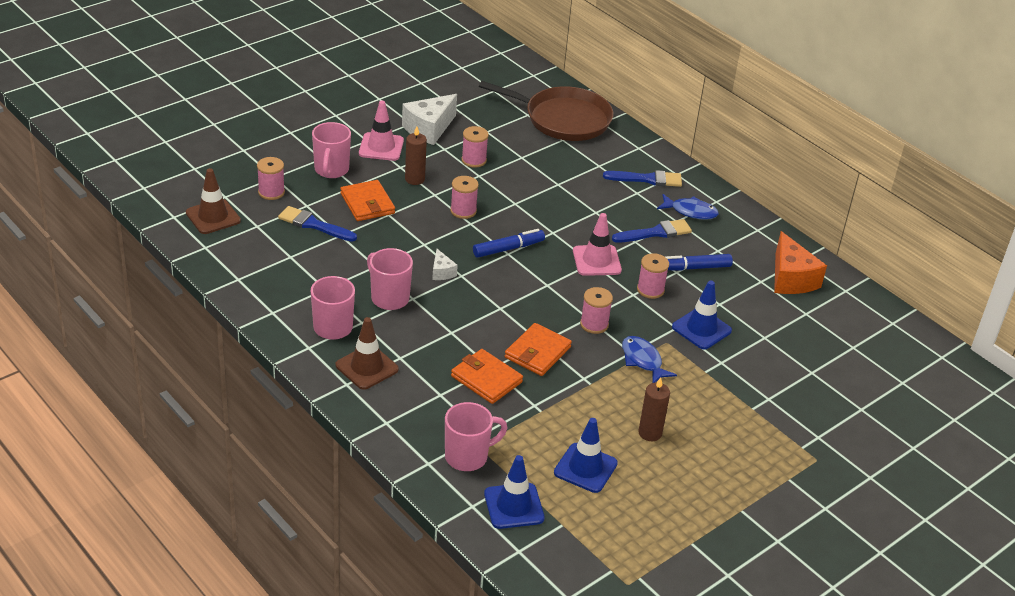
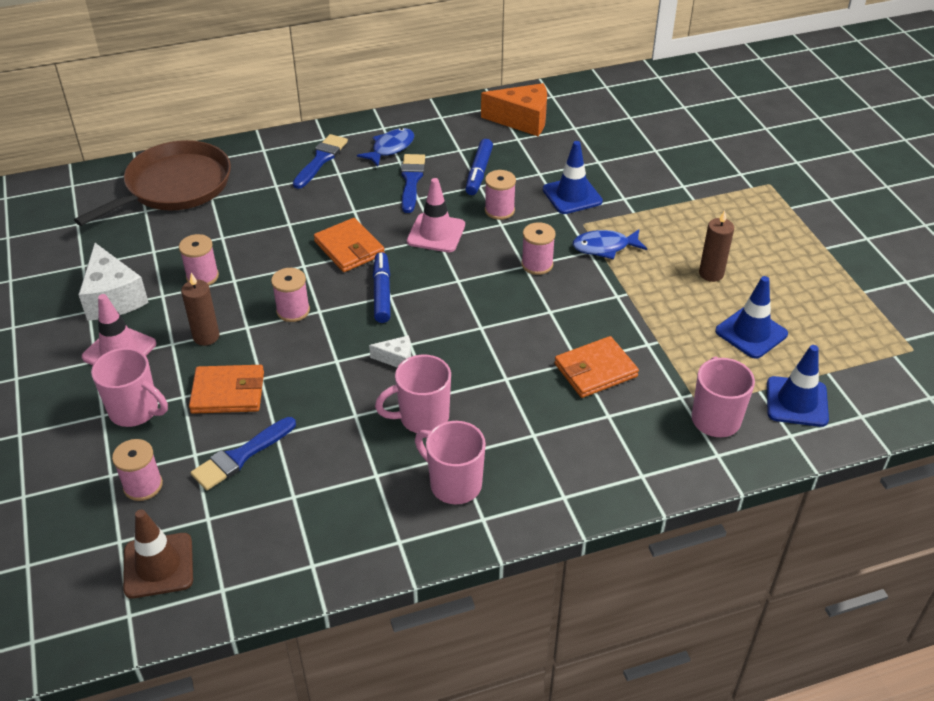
camera: 65 degrees left, 5 degrees up
brown traffic cone [336,317,399,390] -> none
orange wallet [505,323,572,376] -> orange wallet moved to [314,218,385,272]

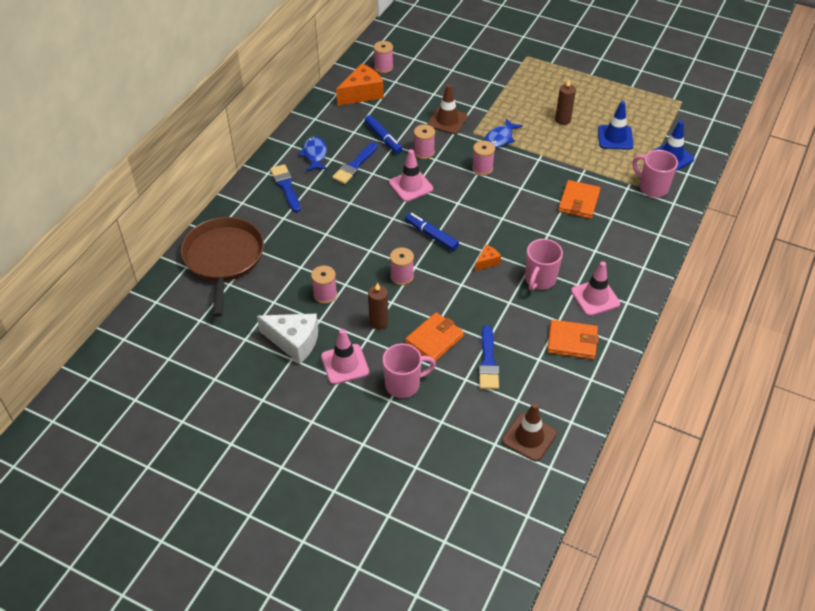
camera: 45 degrees left, 5 degrees up
pink spool [112,439,163,501] -> pink spool moved to [374,41,393,73]
orange wallet [314,218,385,272] -> orange wallet moved to [547,320,599,360]
white cheese [369,335,411,367] -> orange cheese [475,245,501,271]
blue brush [401,154,425,213] -> blue brush turned 105 degrees counterclockwise [332,142,378,184]
pink mug [415,421,486,504] -> pink traffic cone [571,261,620,316]
blue traffic cone [543,141,603,214] -> brown traffic cone [427,84,468,134]

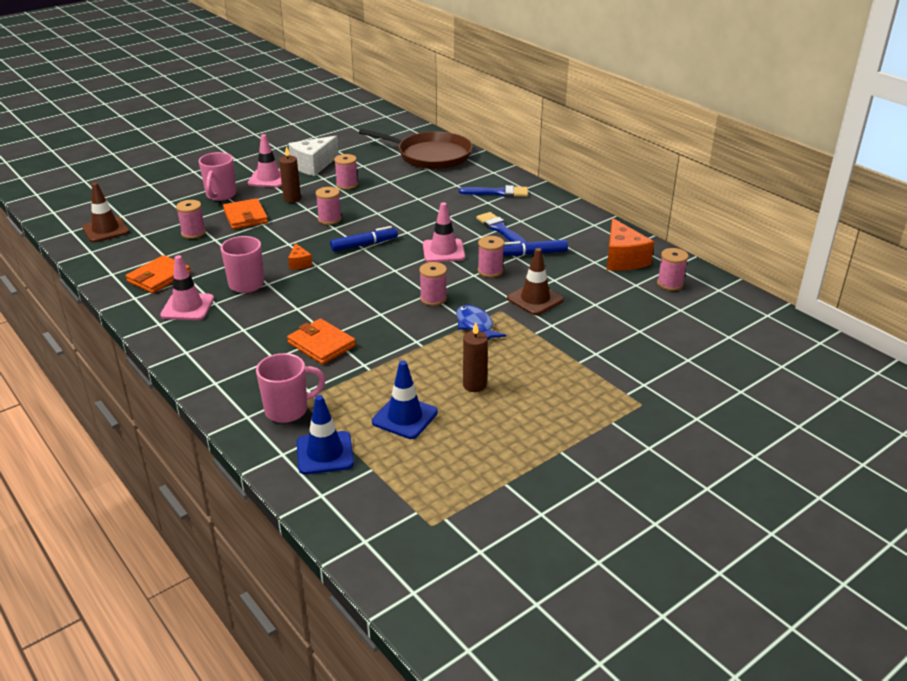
camera: 115 degrees right, 15 degrees down
blue fish [298,136,327,171] -> none
blue brush [479,325,499,389] -> pink spool [176,200,206,239]

